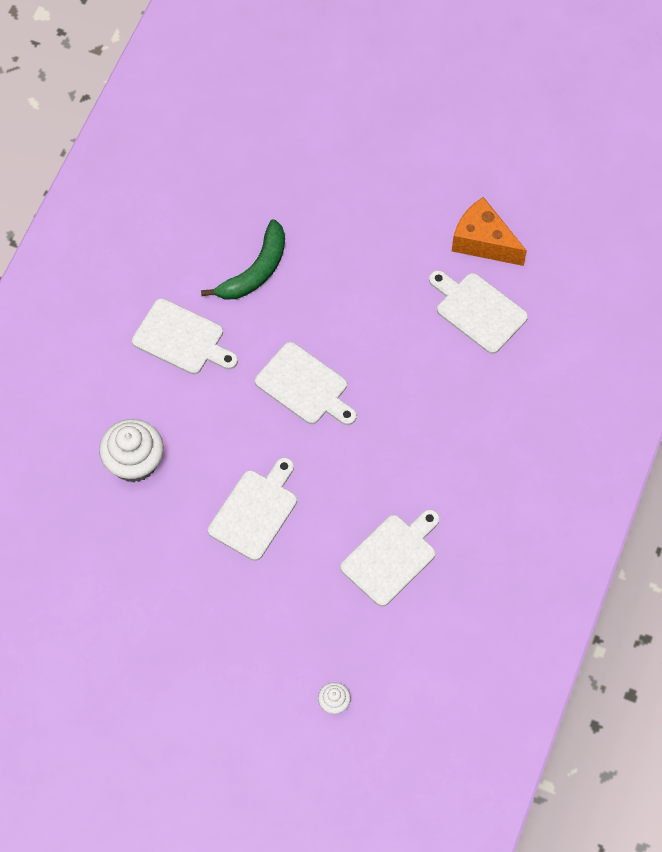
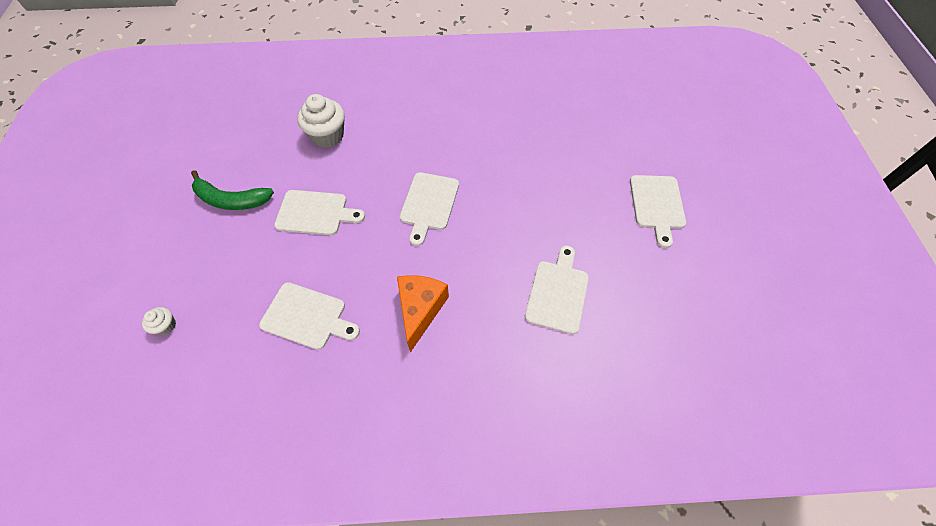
camera: 65 degrees right, 5 degrees down
white cutting board [132,298,238,374] -> white cutting board moved to [630,175,686,248]
green banana [201,219,285,299] -> green banana moved to [191,170,274,210]
orange cheese [452,197,527,266] -> orange cheese moved to [397,275,449,353]

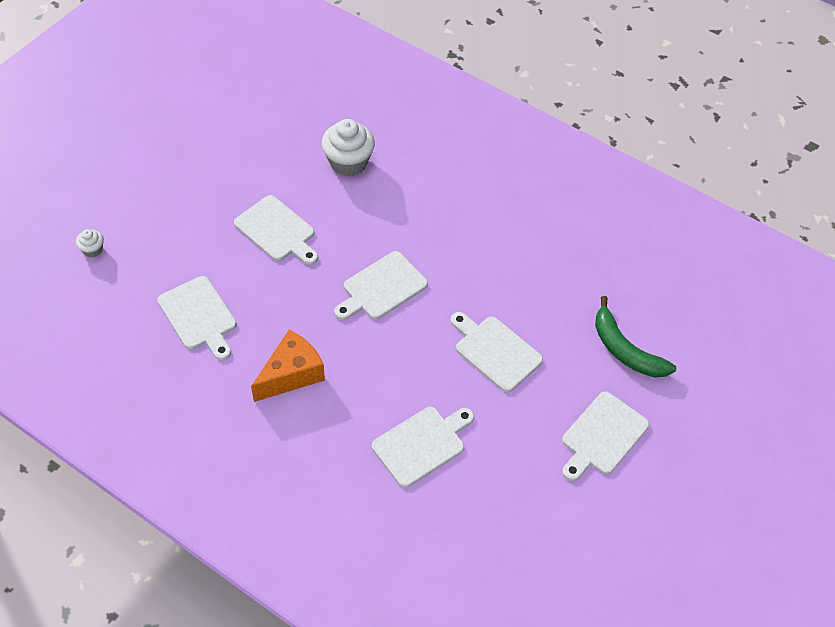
camera: 35 degrees right, 5 degrees down
green banana [191,170,274,210] -> green banana moved to [595,296,676,378]
none -> white cutting board [450,312,543,392]

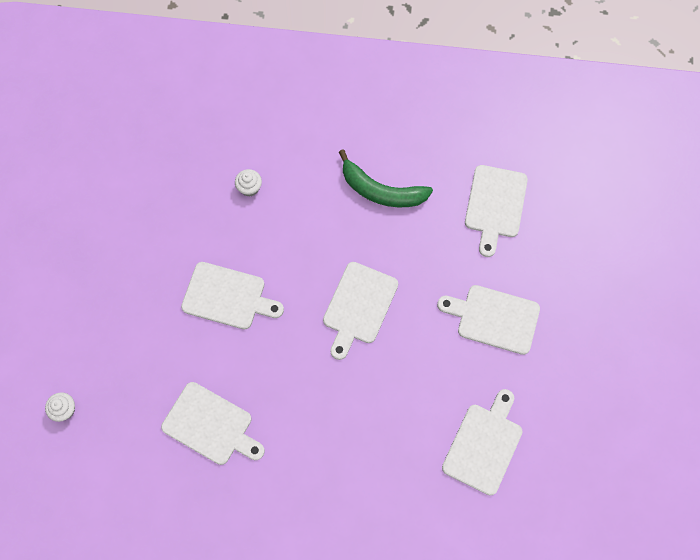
camera: 25 degrees left, 15 degrees up
orange cheese [251,330,325,402] -> none
white cupcake [322,119,375,177] -> white cupcake [235,169,262,197], size x0.49
white cutting board [562,391,649,481] -> white cutting board moved to [465,165,528,257]
green banana [595,296,676,378] -> green banana moved to [339,150,433,207]

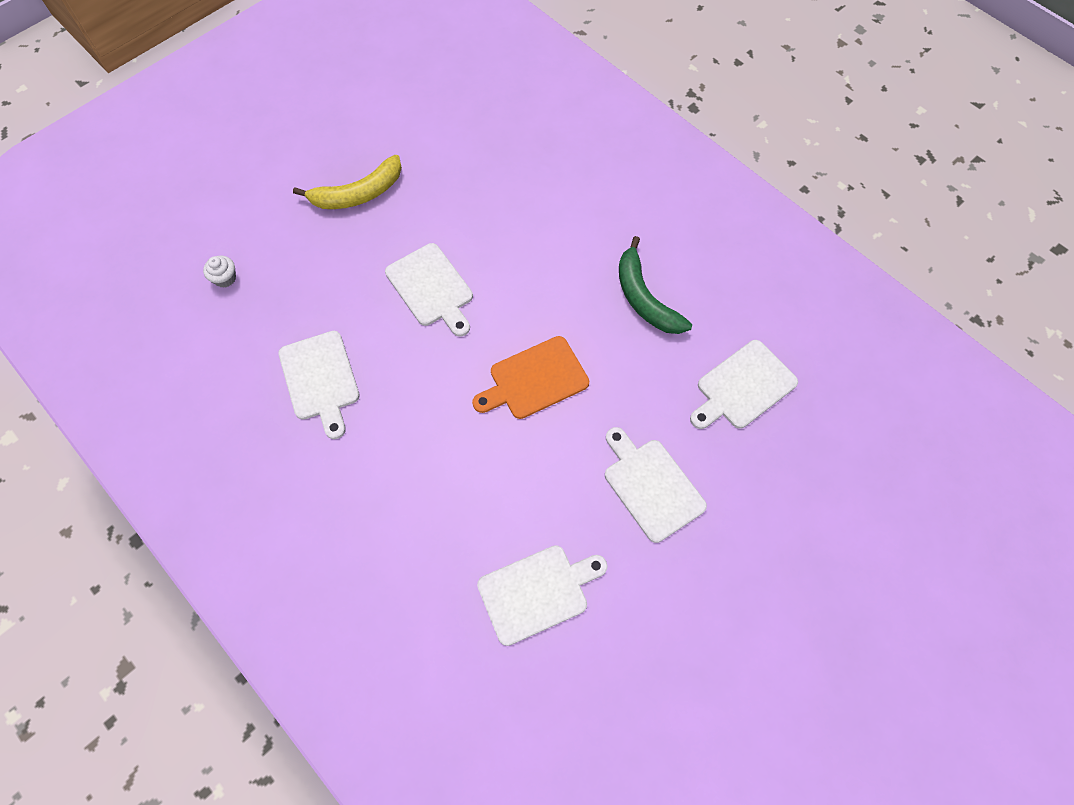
camera: 40 degrees right, 5 degrees down
white cupcake [235,169,262,197] -> none
white cutting board [323,262,398,360] -> orange cutting board [472,336,589,419]
none -> yellow banana [293,155,402,209]

